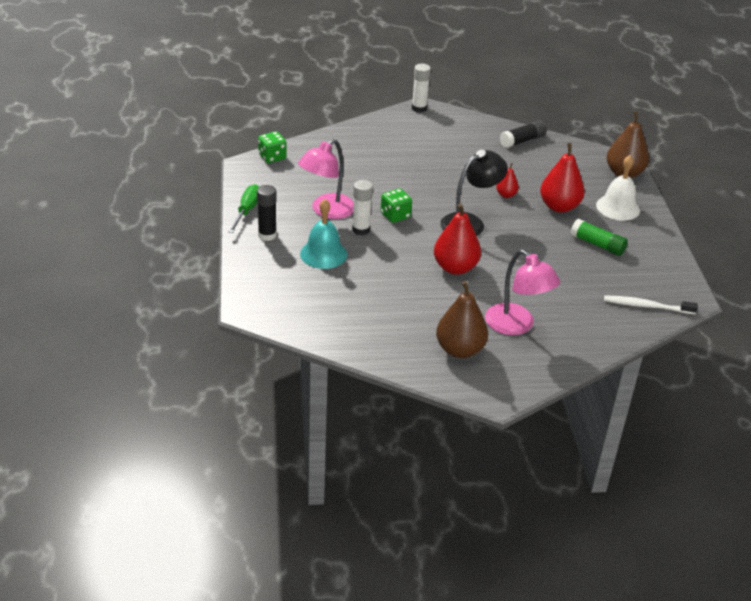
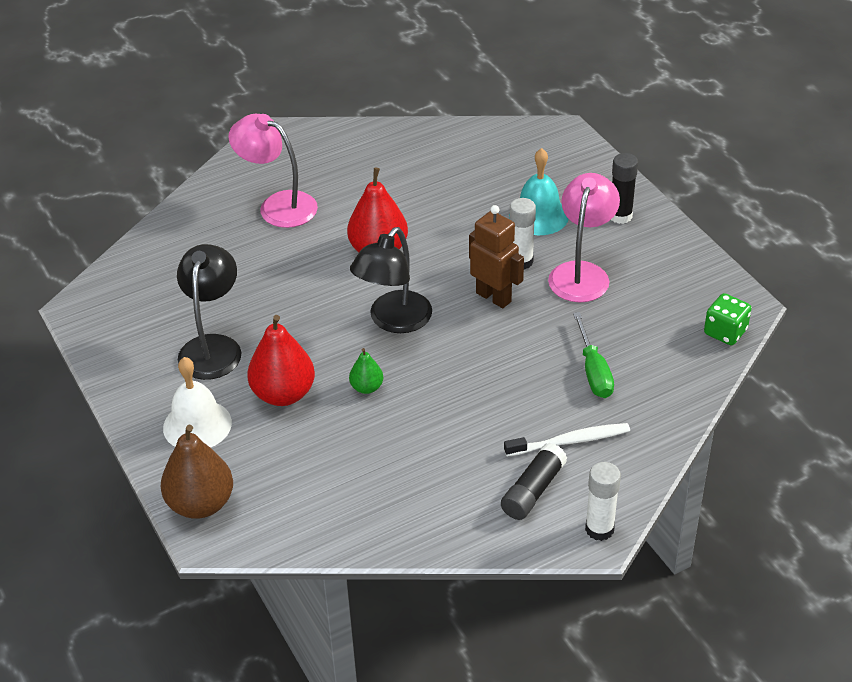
camera: 160 degrees right, 5 degrees up
green screwdriver [228,184,259,233] -> green screwdriver moved to [573,312,614,398]
green dice [381,189,412,223] -> brown robot [469,205,524,308]
brown pear [436,281,488,358] -> none
red pear [496,163,519,198] -> green pear [349,348,383,394]
black glue stick [500,120,547,148] -> black glue stick moved to [501,443,567,520]
green glue stick [571,219,628,256] -> black lamp [177,244,241,380]
white toothbrush [604,295,698,314] -> white toothbrush moved to [504,423,630,456]

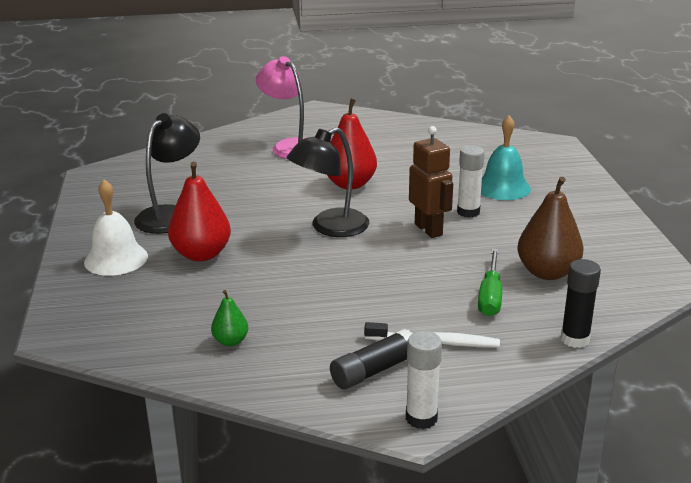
camera: 20 degrees right, 15 degrees down
brown pear [161,425,233,519] -> brown pear moved to [517,177,584,280]
green pear [349,348,383,394] -> green pear moved to [211,290,248,346]
pink lamp [548,173,620,302] -> none
black glue stick [611,153,638,224] -> black glue stick moved to [560,259,601,348]
green dice [704,293,752,345] -> none

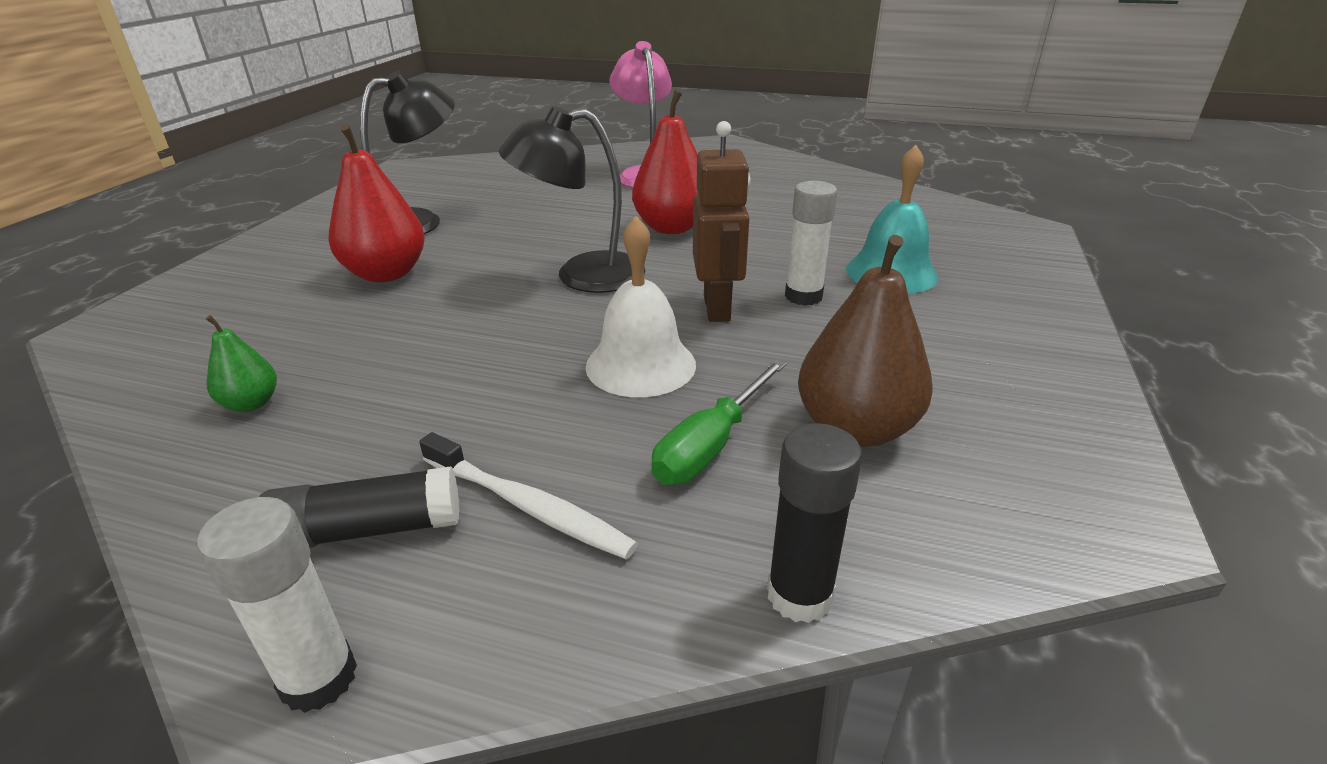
camera: 25 degrees right, 5 degrees up
white bell [84,179,148,276] -> white bell moved to [585,216,696,397]

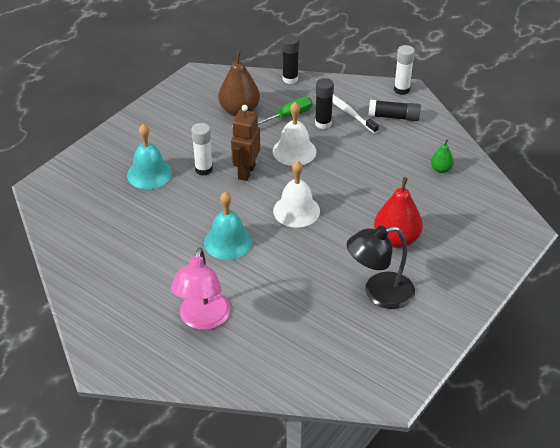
camera: 160 degrees left, 10 degrees up
black lamp [499,106,646,293] -> white bell [273,161,320,228]
red pear [632,90,698,234] -> turquoise bell [204,191,252,260]
none -> black glue stick [315,78,334,129]

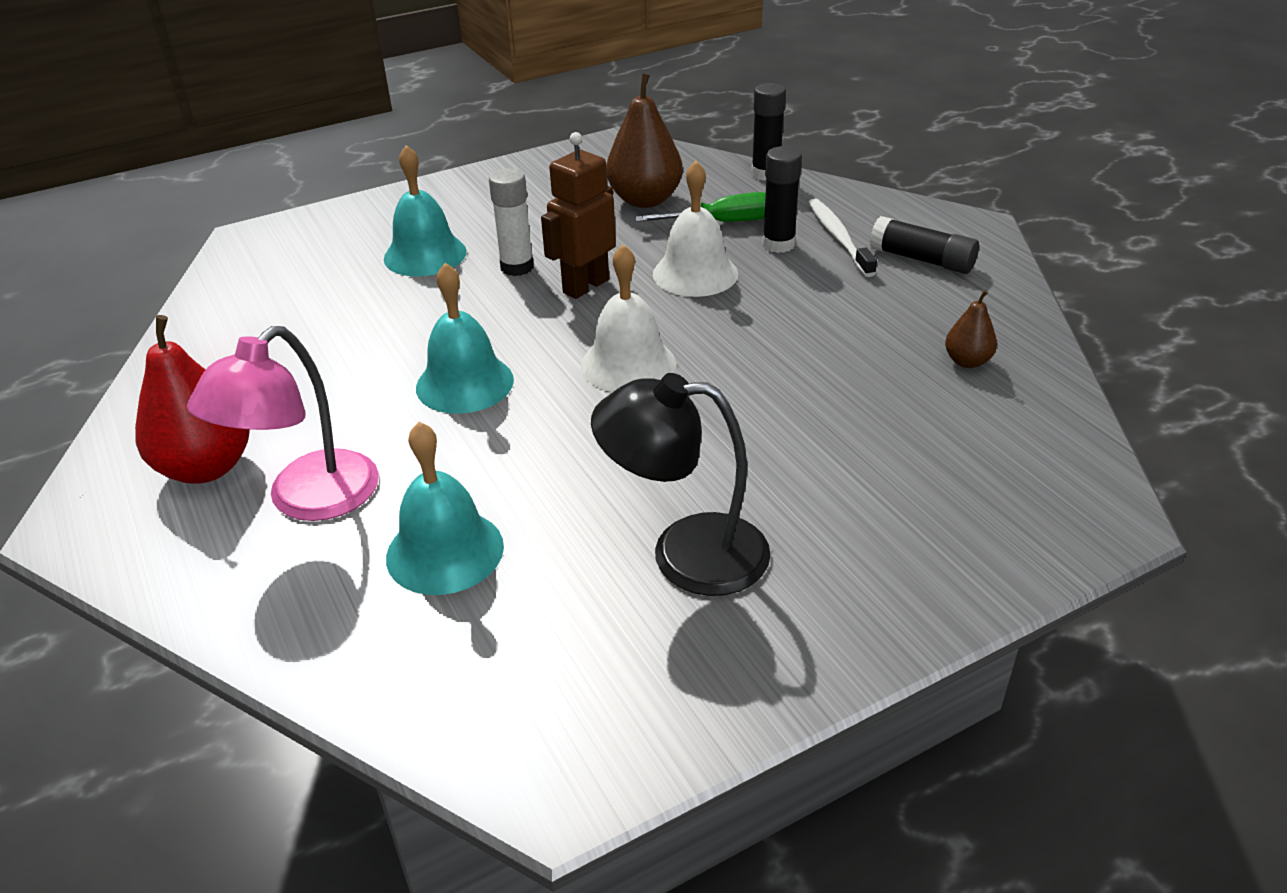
camera: 25 degrees right, 5 degrees down
red pear [374,177,423,248] -> red pear moved to [135,315,250,484]
white glue stick [394,45,415,95] -> none
green pear [431,139,454,173] -> brown pear [945,290,997,368]
none -> turquoise bell [386,422,504,595]

